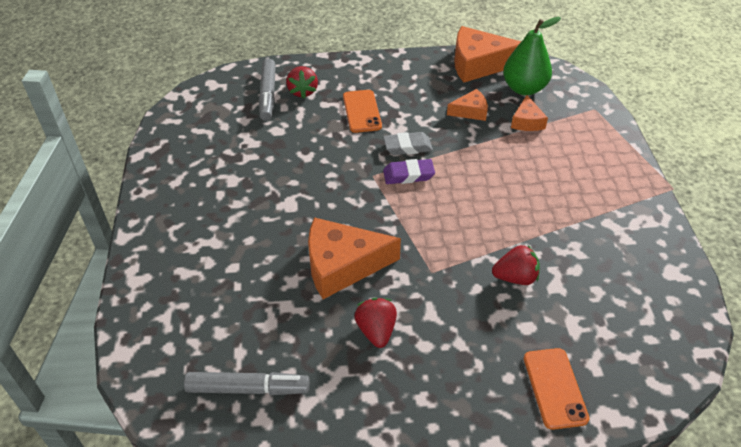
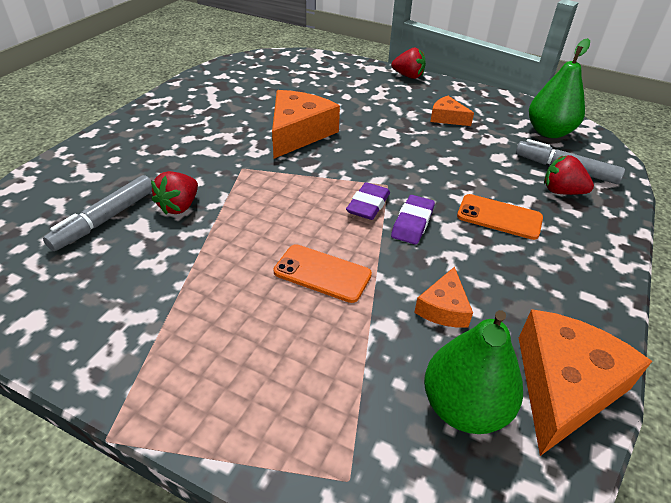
camera: 120 degrees right, 5 degrees down
grey marker [184,372,310,395] -> grey marker moved to [43,175,152,251]
red strawberry [354,298,397,348] -> red strawberry moved to [391,48,426,79]
grey eraser [383,132,433,155] -> purple eraser [391,195,435,245]
orange cheese [511,95,548,131] -> orange cheese moved to [430,96,474,126]
orange phone [524,348,589,430] -> orange phone moved to [274,244,372,303]
none -> green pear [529,38,590,138]

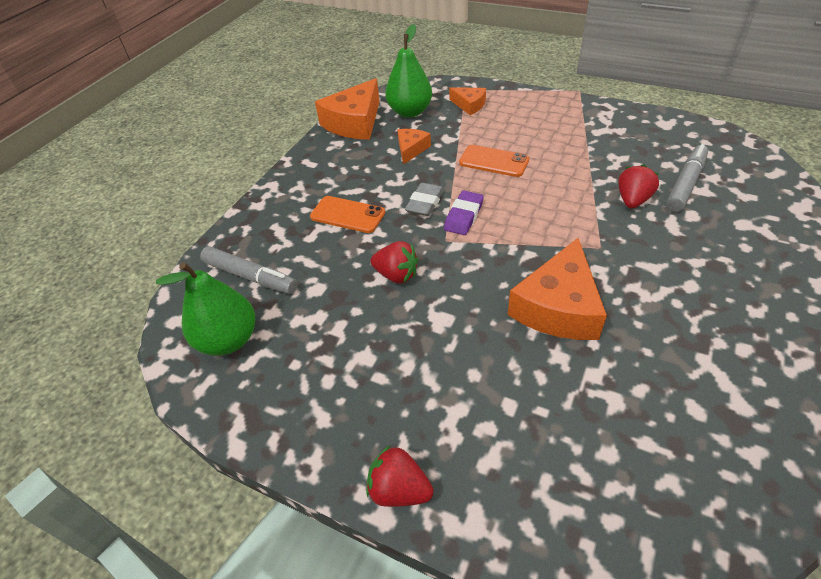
camera: 175 degrees left, 5 degrees up
purple eraser [391,195,435,245] -> grey eraser [405,183,444,216]
orange cheese [430,96,474,126] -> orange cheese moved to [449,87,486,115]
red strawberry [544,155,594,195] -> red strawberry moved to [370,241,418,283]

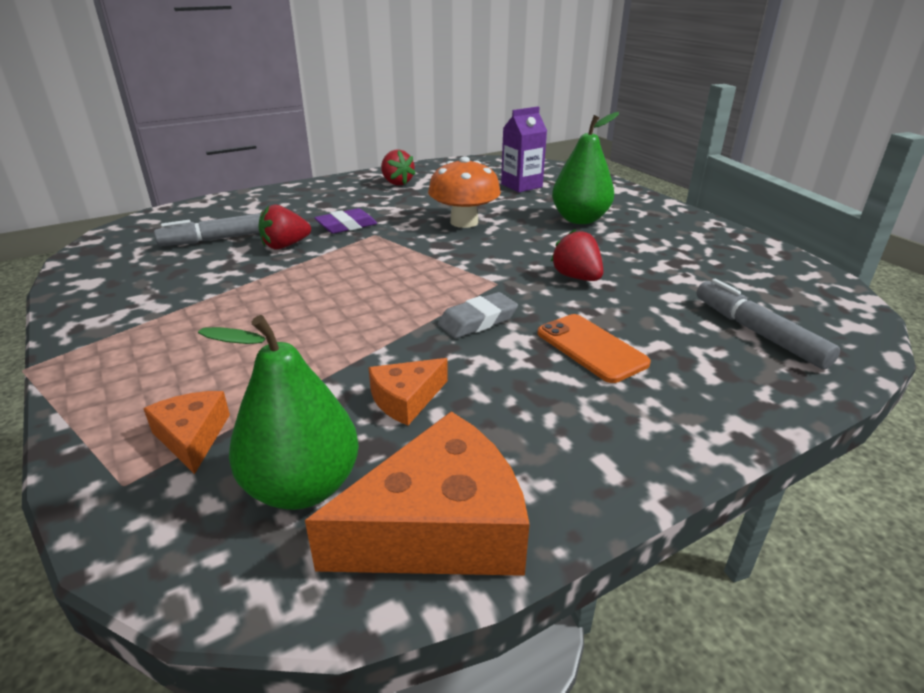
camera: 150 degrees left, 15 degrees down
green pear [156,262,255,356] -> green pear moved to [552,112,619,224]
red strawberry [366,445,434,507] -> red strawberry moved to [381,150,416,185]
purple eraser [444,190,484,235] -> purple eraser moved to [314,208,377,233]
orange phone [459,145,529,177] -> none
orange cheese [508,238,607,340] -> orange mushroom [428,156,501,228]
none -> purple carton [501,106,547,192]

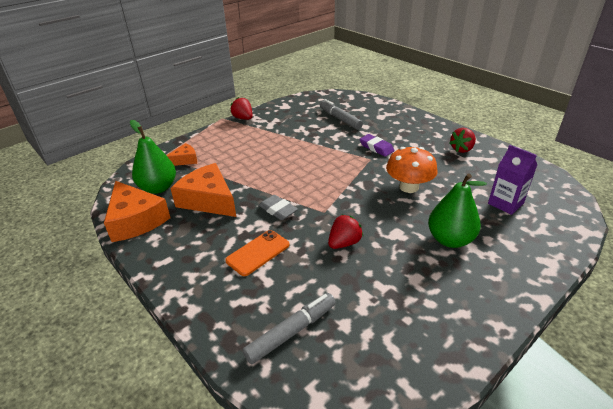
camera: 80 degrees right, 5 degrees up
red strawberry [258,204,311,250] -> red strawberry moved to [230,97,253,120]
orange cheese [368,358,448,425] -> orange cheese [170,163,236,217], size x1.90

